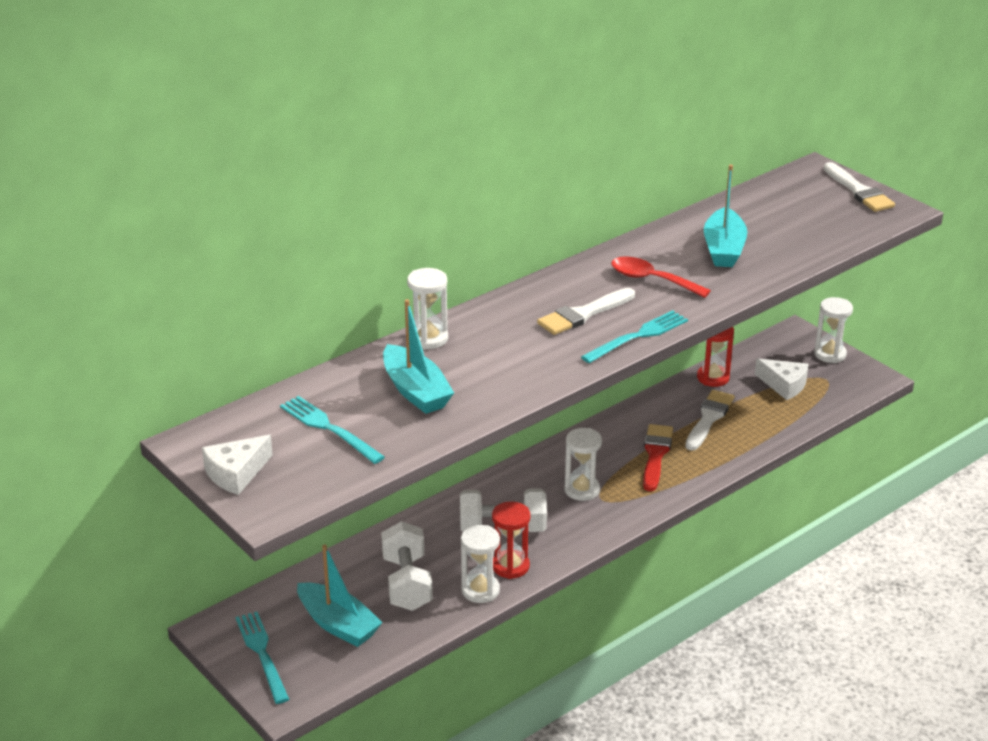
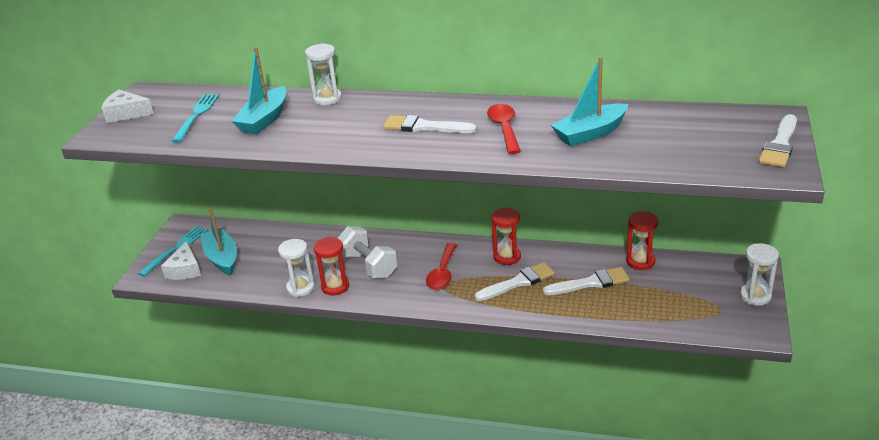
camera: 55 degrees right, 0 degrees up
turquoise boat [297,544,383,647] -> turquoise boat turned 150 degrees clockwise [201,208,237,275]
white dumbbell [381,521,433,611] -> none
white hourglass [564,428,602,501] -> red spoon [426,243,457,290]
turquoise fork [581,310,688,363] -> none
red brush [643,424,673,491] -> white brush [475,262,555,301]
white cheese [755,359,809,400] -> white cheese moved to [161,241,201,280]
none -> red hourglass [491,208,521,265]

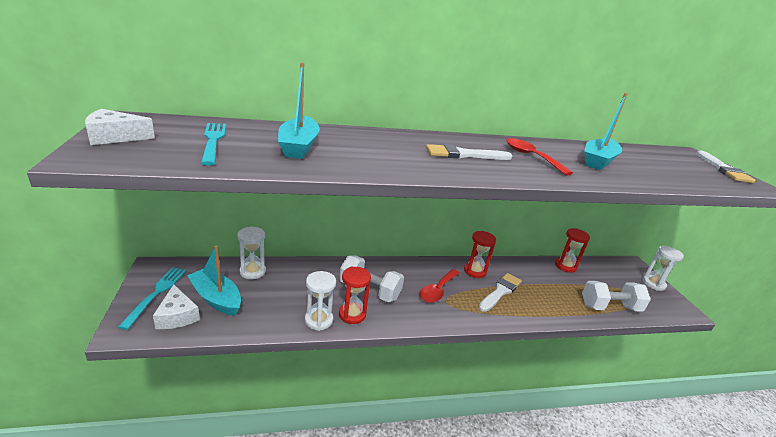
camera: 30 degrees left, 5 degrees down
white hourglass [305,43,342,105] -> white hourglass moved to [237,226,266,279]
red spoon [426,243,457,290] -> red spoon turned 45 degrees clockwise [419,269,460,303]
white brush [543,267,630,295] -> none
none -> white dumbbell [582,281,651,312]

